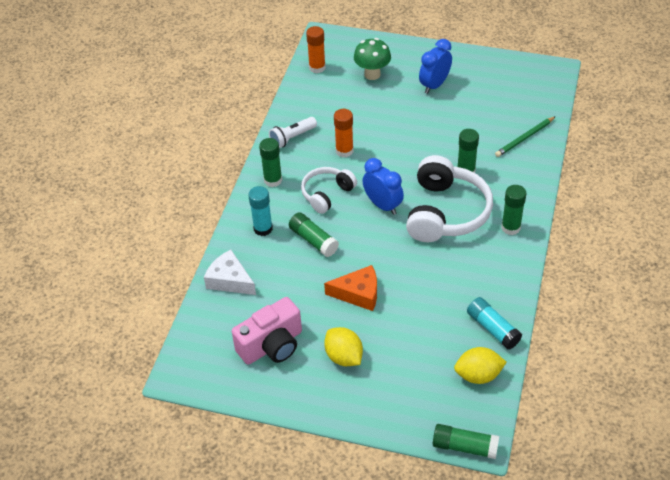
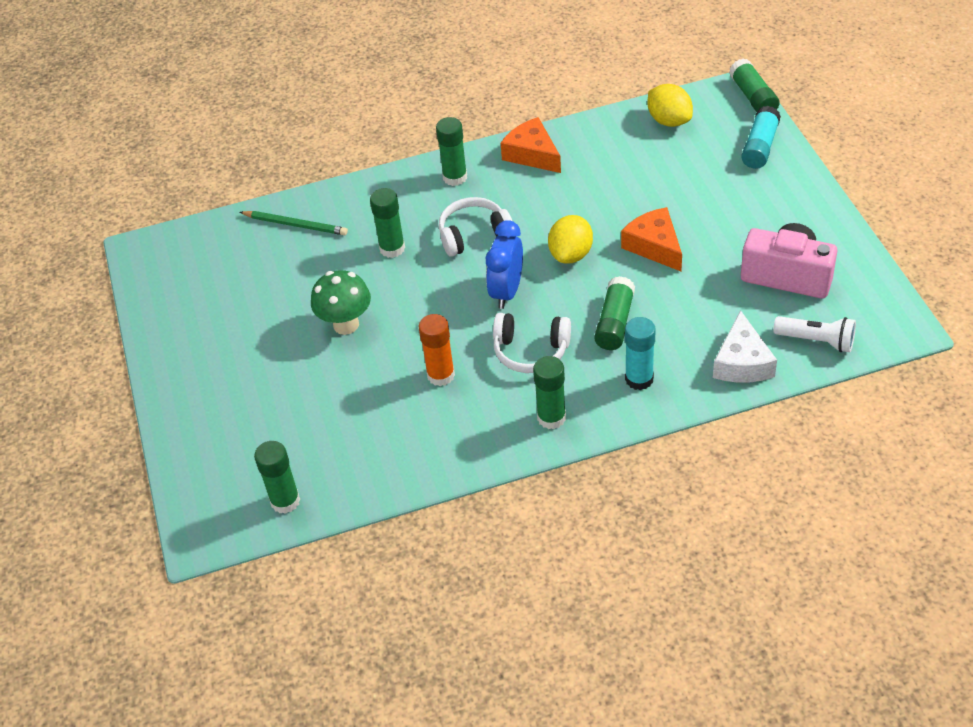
camera: 120 degrees left, 0 degrees up
white flashlight [269,117,317,148] -> white flashlight moved to [773,316,856,352]
orange glue stick [306,26,326,73] -> green glue stick [254,441,300,514]
yellow lemon [324,327,363,366] -> yellow lemon moved to [548,215,593,264]
green mushroom [354,38,391,80] -> green mushroom moved to [311,270,371,335]
white headphones [406,155,493,242] -> white headphones [439,197,512,257], size x0.58
blue clock [419,39,452,94] -> none
turquoise glue stick [467,297,522,349] -> turquoise glue stick moved to [741,106,781,169]
none -> orange cheese [501,117,561,173]

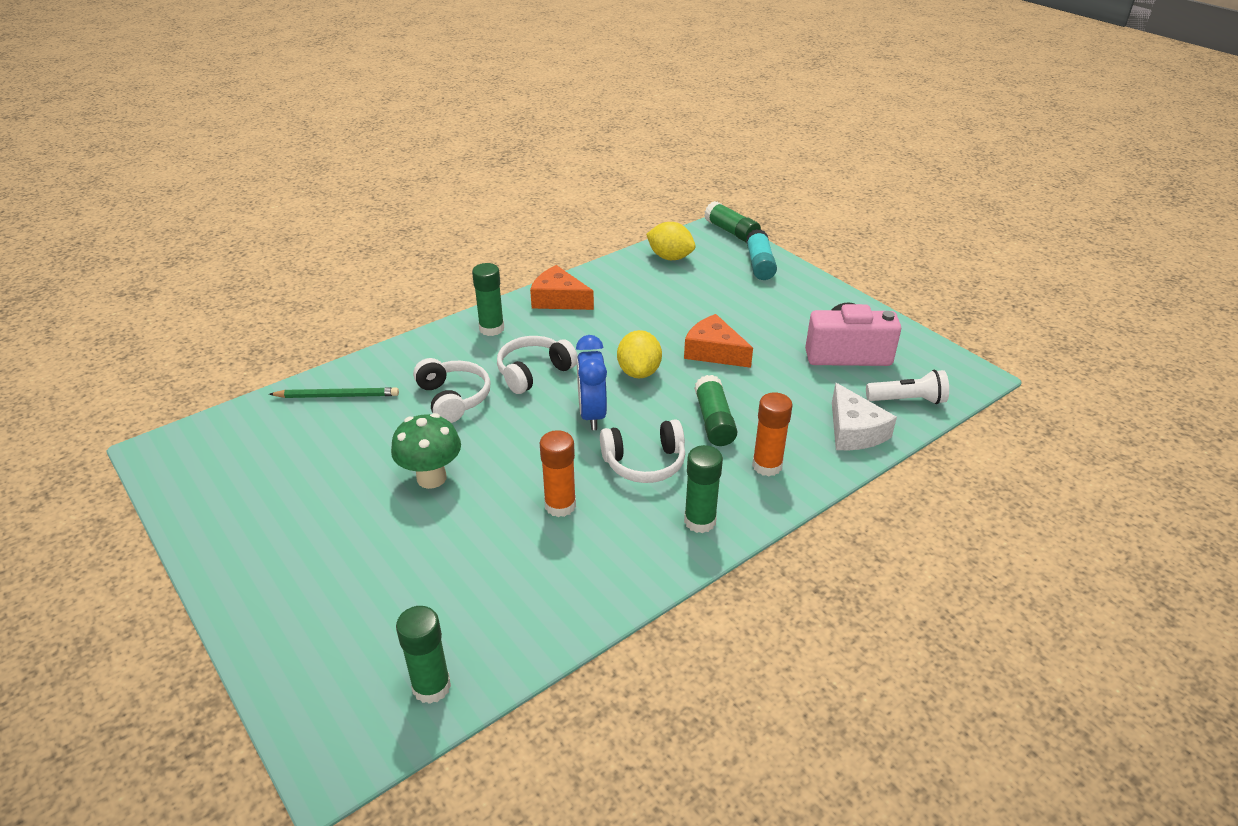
camera: 25 degrees left, 10 degrees down
green glue stick [370,188,405,258] -> white headphones [413,358,491,423]
turquoise glue stick [625,317,656,390] -> orange glue stick [752,392,793,476]

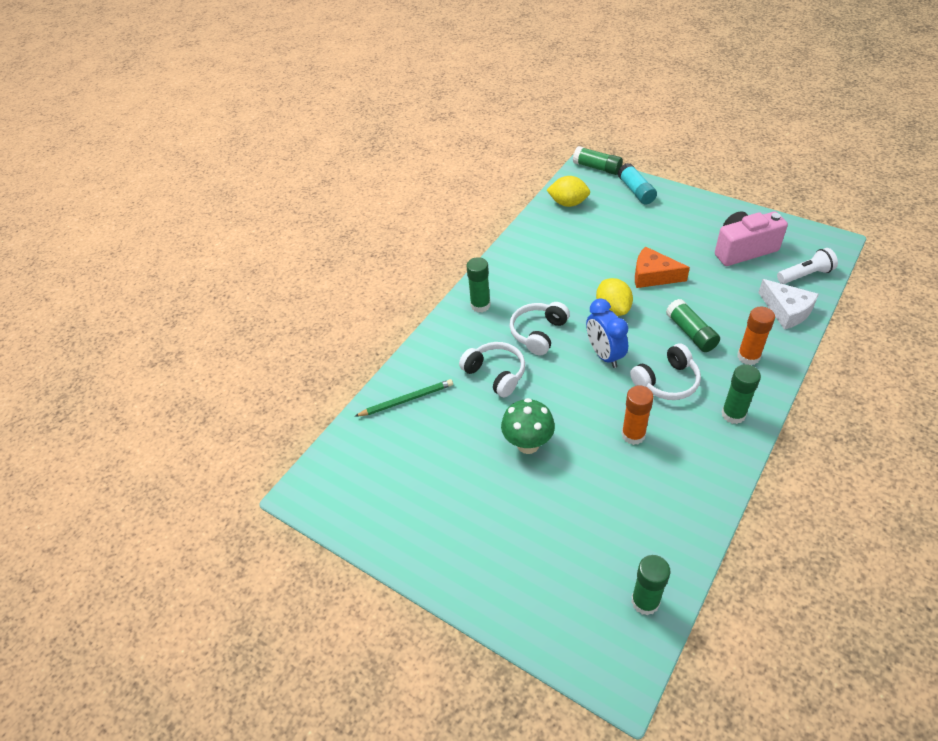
camera: 15 degrees left, 10 degrees up
orange cheese [530,265,594,310] -> none

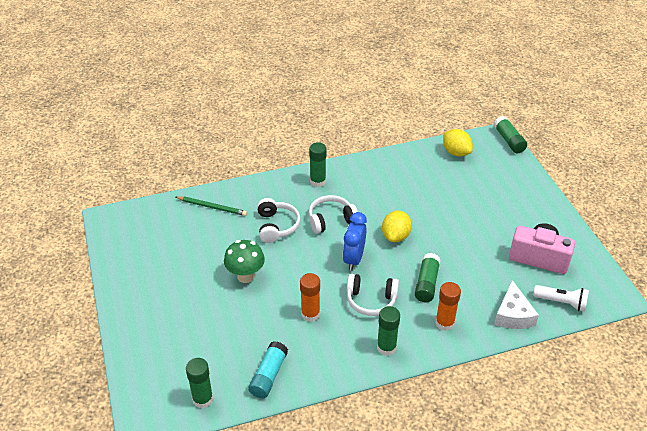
camera: 35 degrees right, 5 degrees down
turquoise glue stick [618,163,657,205] -> turquoise glue stick moved to [248,341,288,398]
orange cheese [635,246,690,288] -> none

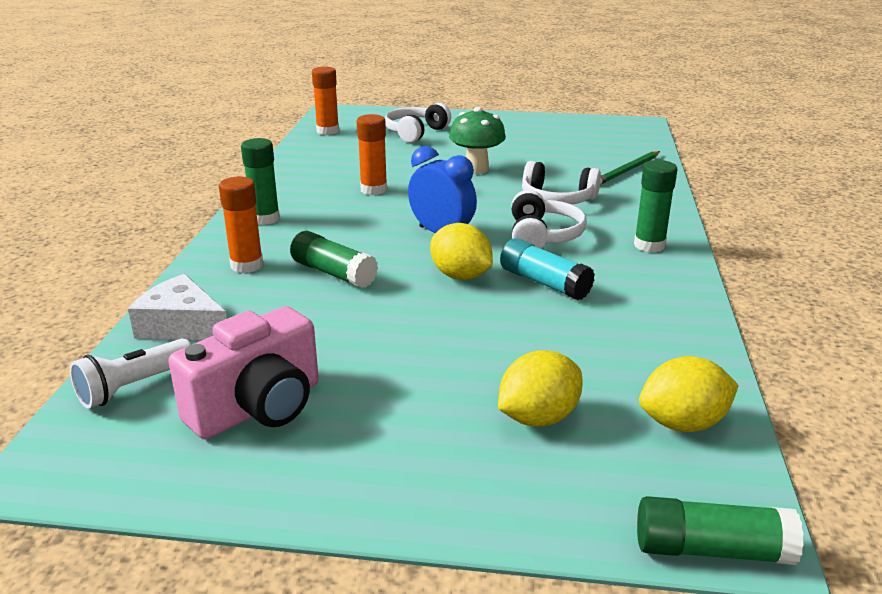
camera: 115 degrees right, 15 degrees down
green glue stick [186,358,214,408] -> orange glue stick [312,67,339,135]
turquoise glue stick [248,341,288,398] -> turquoise glue stick moved to [500,238,595,300]
white headphones [347,274,399,316] -> white headphones moved to [385,103,451,143]
none -> yellow lemon [498,350,583,427]

